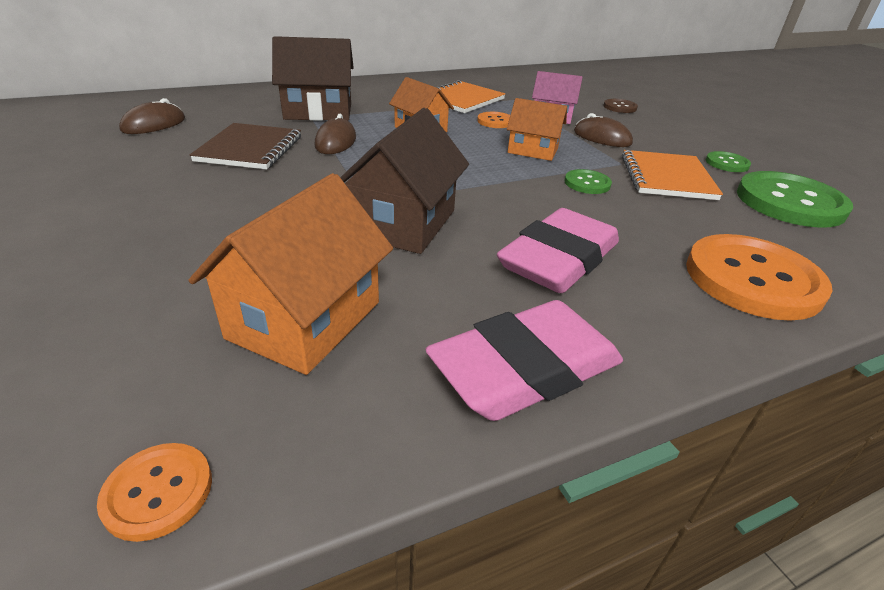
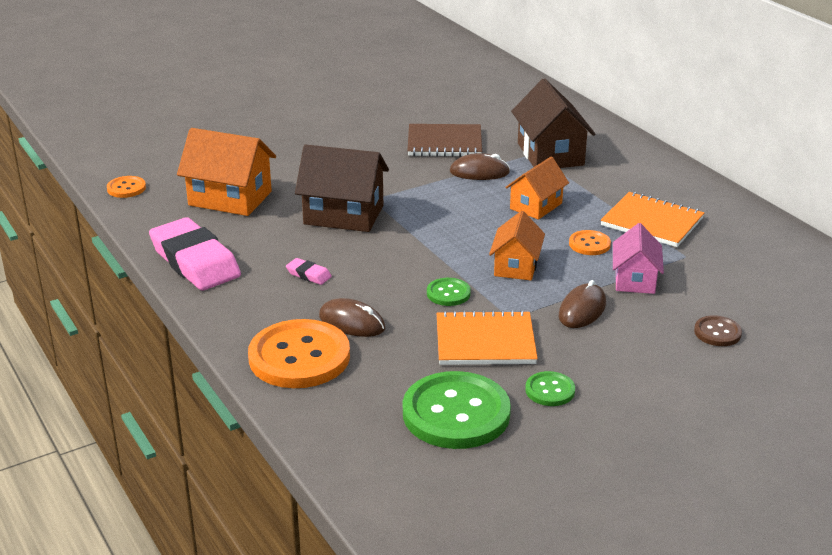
camera: 85 degrees right, 5 degrees down
brown mouse [119,98,185,134] -> brown mouse moved to [319,298,385,337]
pink eraser [497,208,619,293] -> pink eraser [286,258,332,285], size x0.41

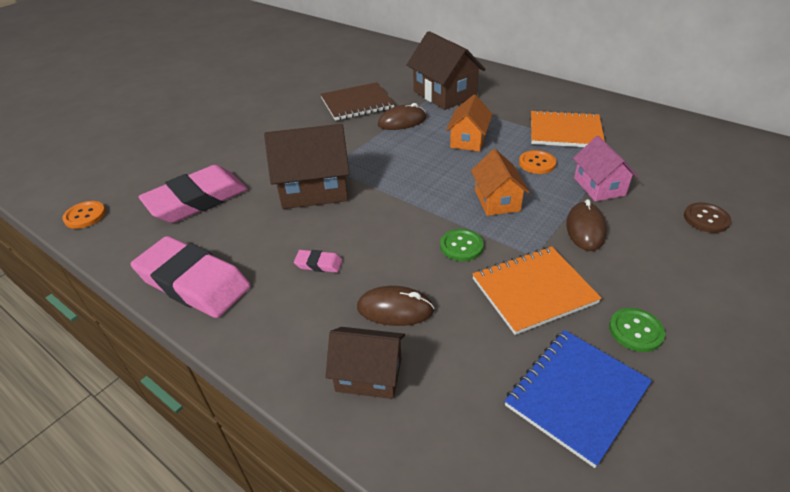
camera: 20 degrees left, 10 degrees up
orange house [177,128,276,216] -> pink eraser [139,165,248,223]
orange button [248,319,350,388] -> brown house [325,327,405,399]
green button [403,371,511,449] -> blue notebook [505,330,652,468]

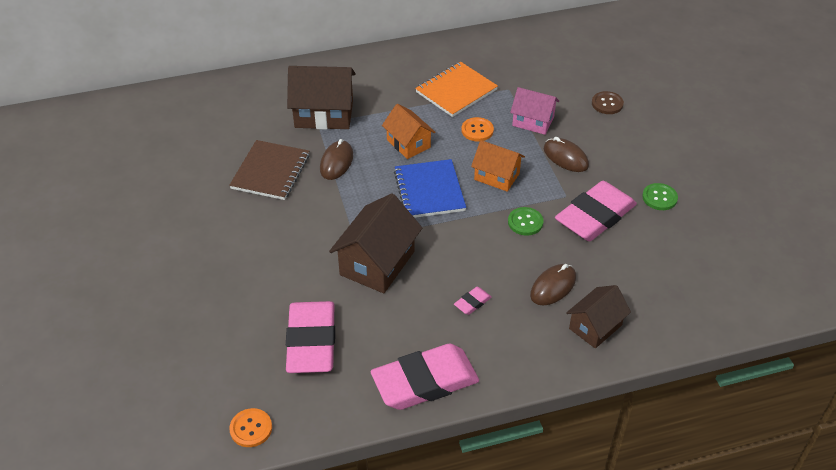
camera: 55 degrees left, 5 degrees up
orange notebook [472,246,602,335] -> pink eraser [555,181,637,241]
blue notebook [505,330,652,468] -> blue notebook moved to [394,159,466,218]

